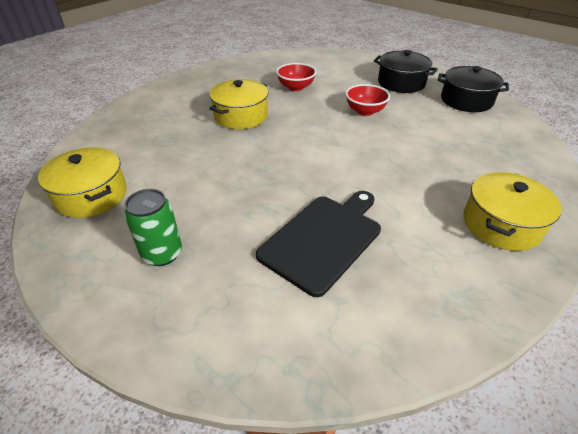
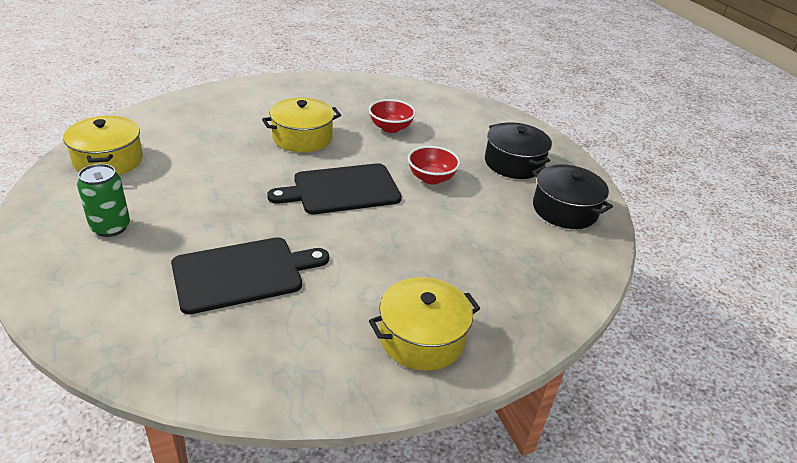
camera: 25 degrees right, 5 degrees down
none -> black cutting board [267,163,402,214]

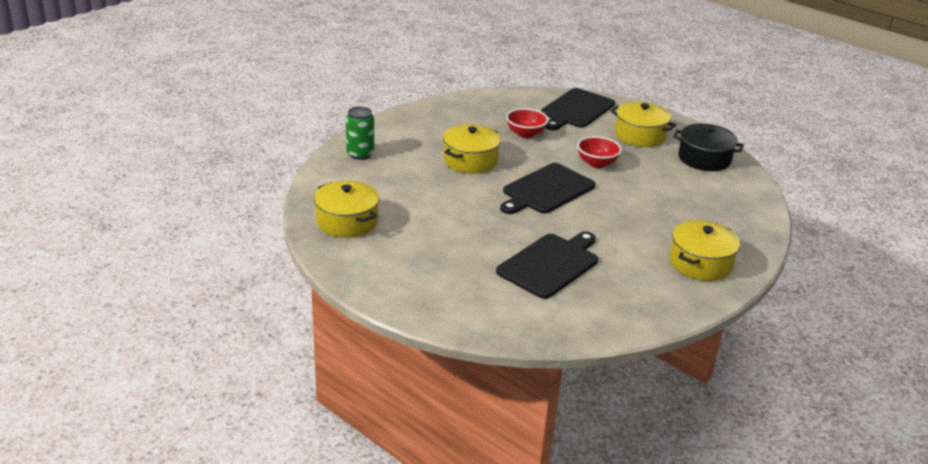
camera: 25 degrees left, 5 degrees down
green can [77,164,130,237] -> green can moved to [346,106,374,160]
black pot [485,122,552,179] -> yellow pot [610,102,676,147]
none -> black cutting board [541,88,615,130]

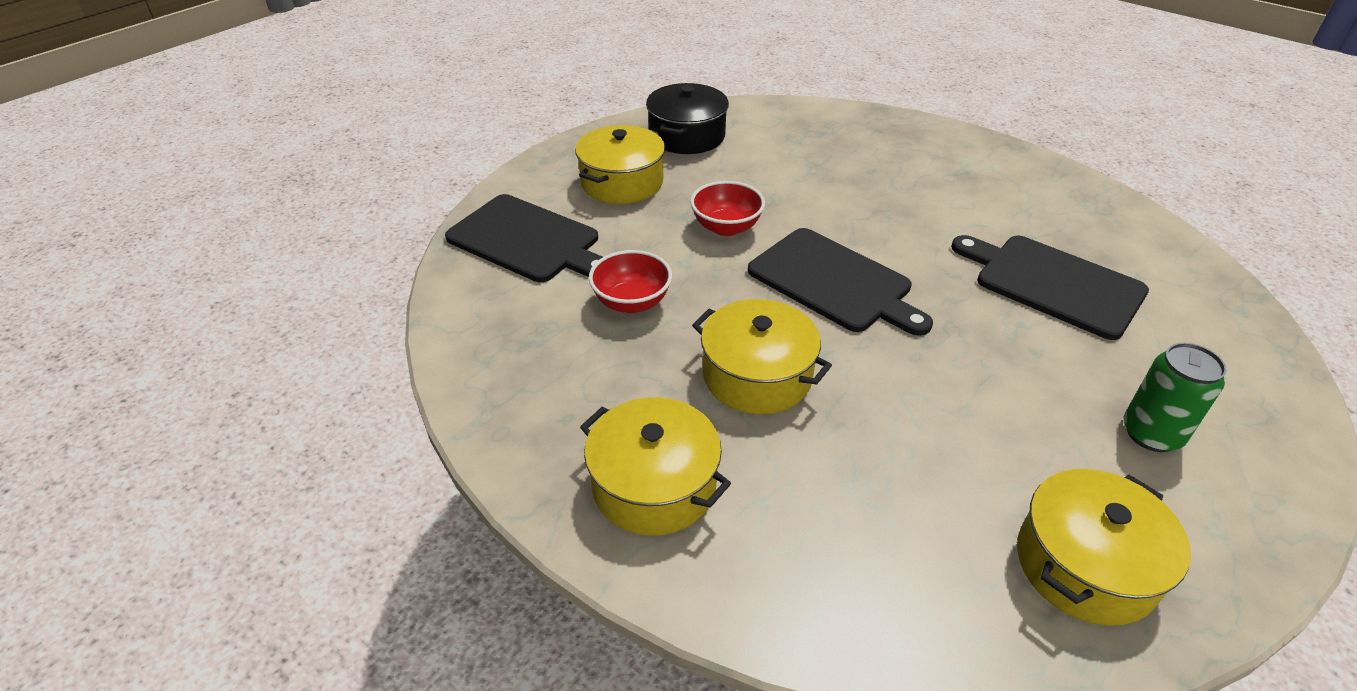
camera: 90 degrees left, 10 degrees up
green can [346,106,374,160] -> green can moved to [1124,342,1227,452]
yellow pot [670,220,740,281] -> yellow pot moved to [580,397,731,536]

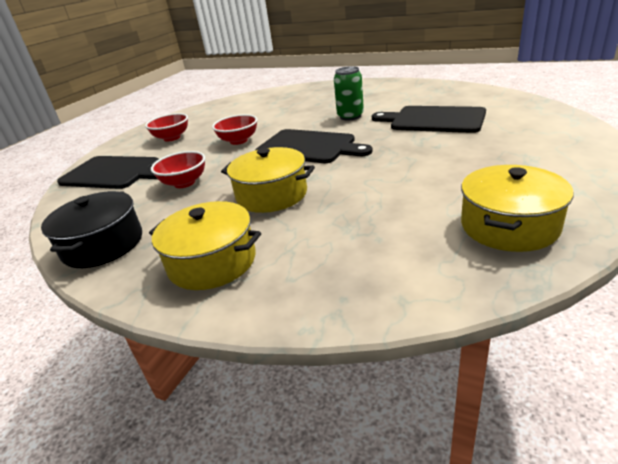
camera: 10 degrees left, 10 degrees down
yellow pot [575,125,665,204] -> red bowl [145,113,188,142]
black pot [646,83,729,154] -> black pot moved to [41,191,142,268]
green can [1124,342,1227,452] -> green can moved to [334,66,364,121]

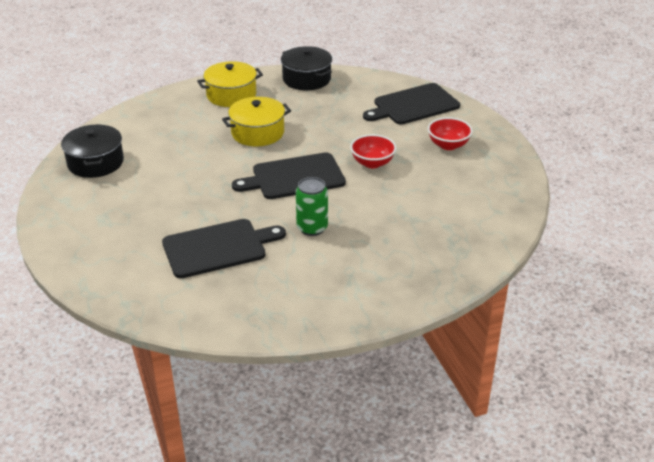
camera: 130 degrees right, 5 degrees up
red bowl [151,151,205,188] -> none
yellow pot [461,165,574,252] -> black pot [61,124,124,178]

